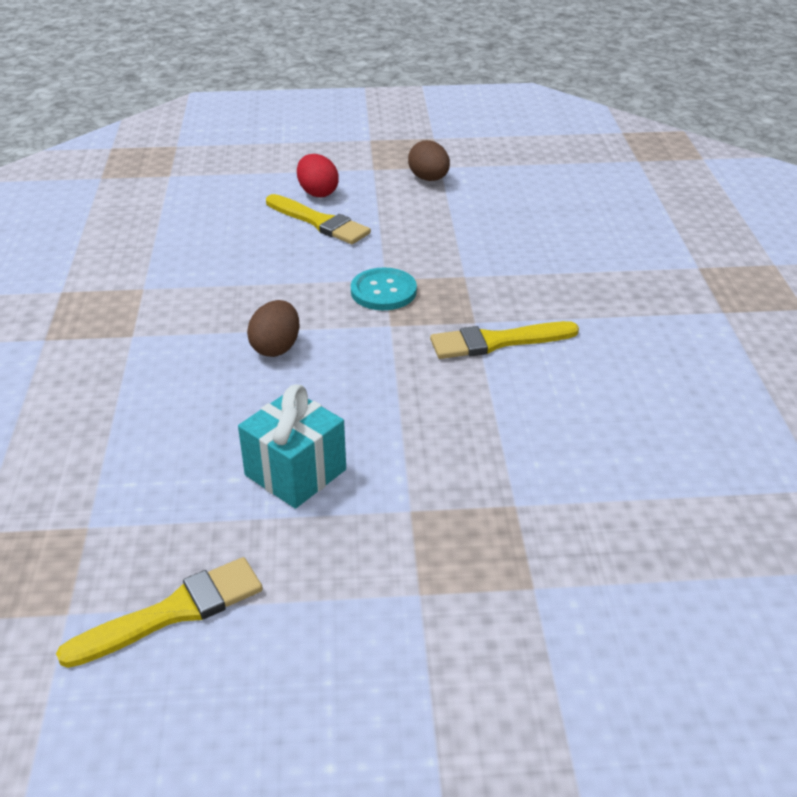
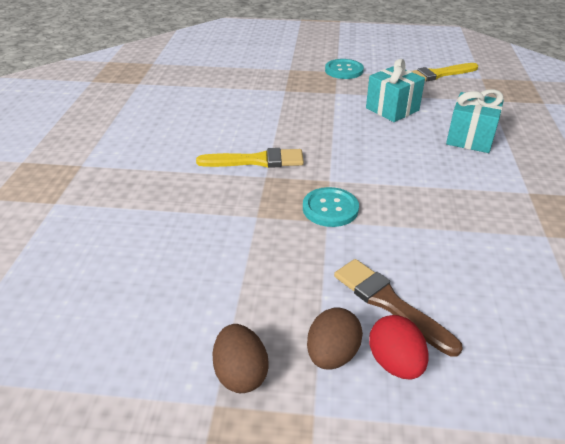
camera: 170 degrees left, 0 degrees up
brown egg [247,300,299,357] -> brown egg moved to [307,308,363,370]
yellow brush [266,194,371,244] -> brown brush [334,259,463,357]
none -> turquoise button [325,59,364,79]
none -> turquoise gift [446,89,504,153]

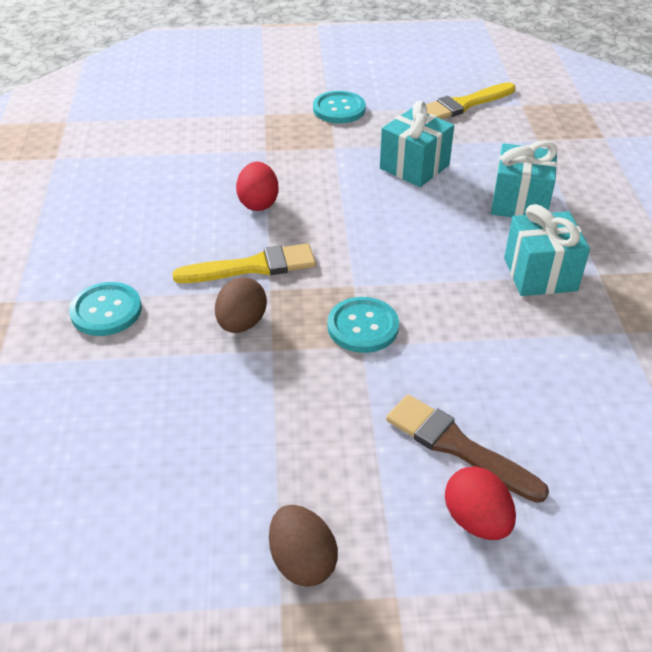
camera: 10 degrees left, 5 degrees up
brown egg [307,308,363,370] -> brown egg moved to [215,277,267,333]
none -> turquoise button [69,282,142,336]
none -> red egg [236,162,279,211]
none -> turquoise gift [504,204,590,296]

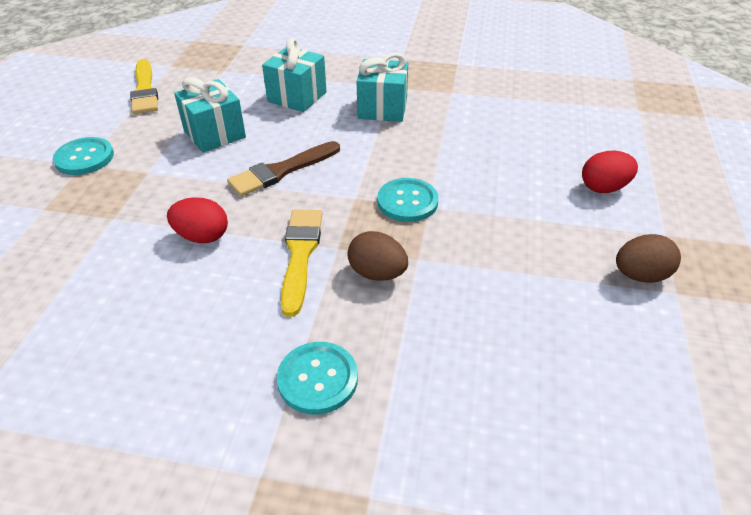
camera: 75 degrees left, 0 degrees up
brown brush [386,395,549,503] -> brown brush moved to [227,141,340,196]

